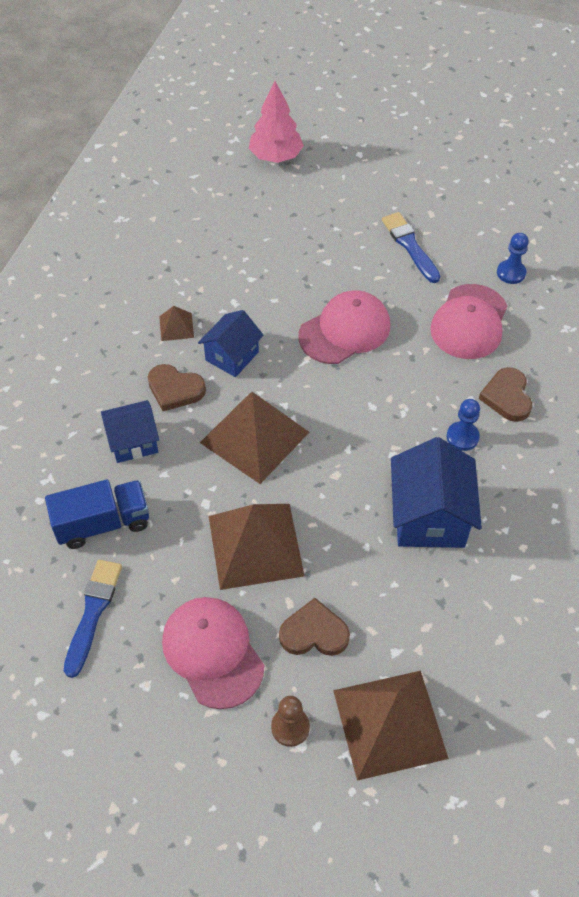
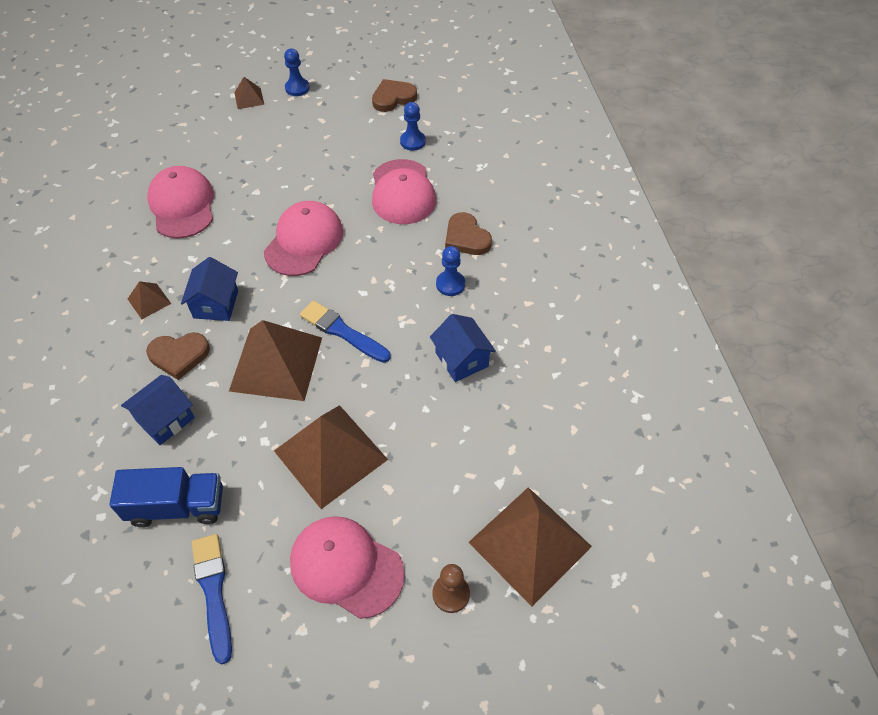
camera: 30 degrees left, 0 degrees up
blue truck [45,480,149,549] -> blue truck turned 45 degrees clockwise [109,467,223,527]
pink tree [249,81,304,163] -> none
brown heart [279,598,350,656] -> brown heart moved to [372,79,417,112]
blue brush [382,212,440,283] -> blue brush moved to [300,301,391,363]
blue house [391,437,482,548] -> blue house [430,314,496,382], size x0.64
none -> pink cap [147,166,214,239]
none -> brown pyramid [234,77,264,109]
none -> blue pawn [284,48,310,96]

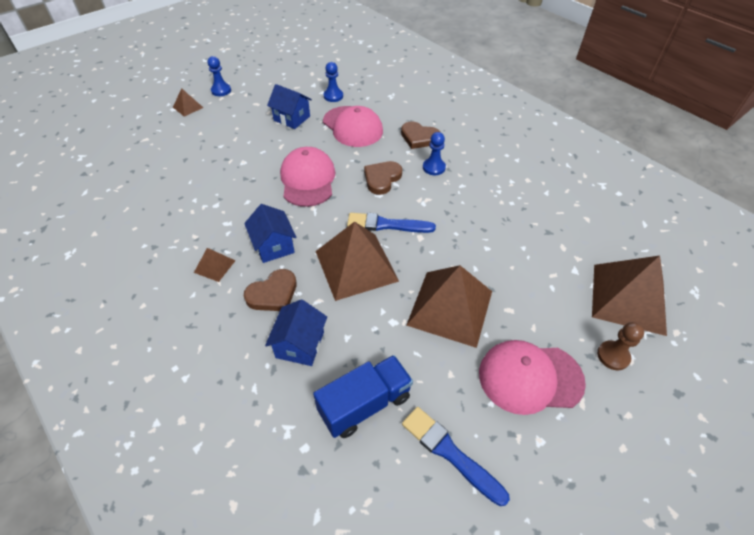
camera: 30 degrees left, 5 degrees down
pink cap [147,166,214,239] -> none
brown heart [372,79,417,112] -> brown heart moved to [364,161,402,195]
blue house [430,314,496,382] -> blue house moved to [267,84,312,129]

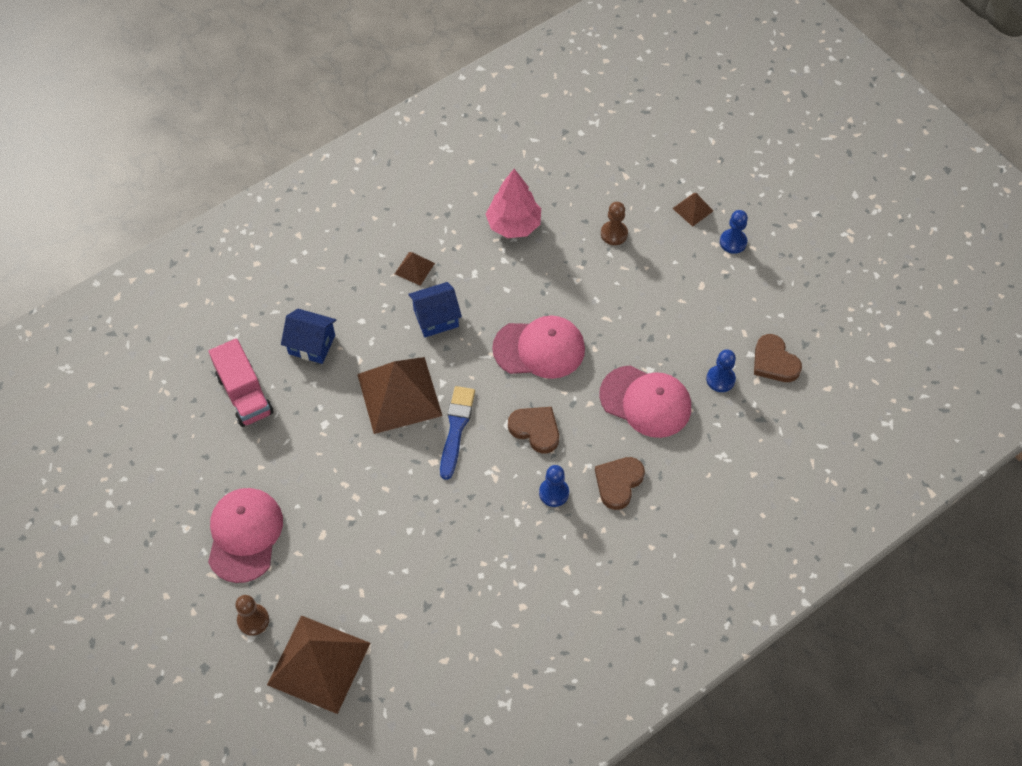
camera: 95 degrees right, 10 degrees up
brown heart [244,269,297,311] -> brown heart moved to [754,334,802,382]
blue house [267,84,312,129] -> none
blue truck [313,355,413,438] -> pink truck [209,338,274,427]
pink cap [323,106,383,147] -> pink cap turned 120 degrees counterclockwise [599,365,691,438]
blue brush [402,407,510,506] -> none
brown pyramid [406,265,492,348] -> none
none -> pink tree [486,169,541,238]
none -> brown pawn [601,202,628,245]

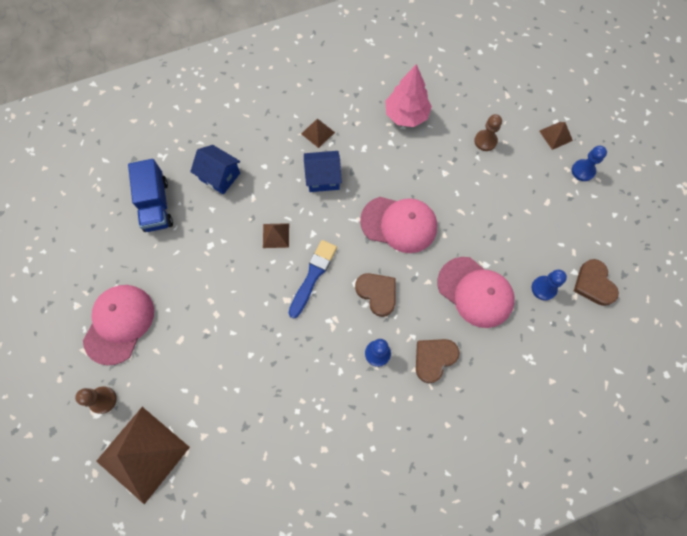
camera: 15 degrees right, 10 degrees up
pink truck [209,338,274,427] -> blue truck [128,159,173,232]
brown pyramid [357,357,442,434] -> brown pyramid [263,223,289,248], size x0.45

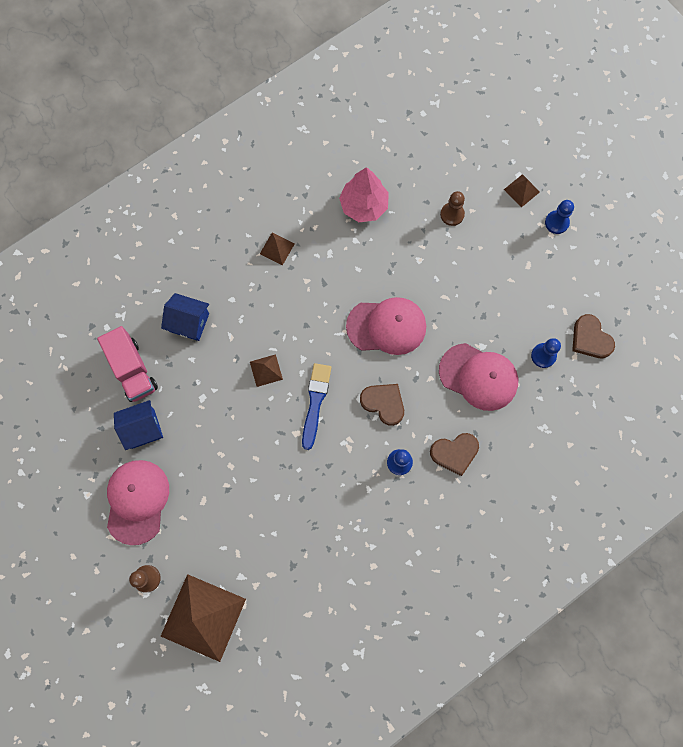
camera: 15 degrees left, 5 degrees up
blue truck [128,159,173,232] -> pink truck [97,326,158,402]
blue house [304,151,342,192] -> blue house moved to [114,400,163,450]
brown heart [416,339,460,383] -> brown heart turned 135 degrees counterclockwise [430,433,479,476]

